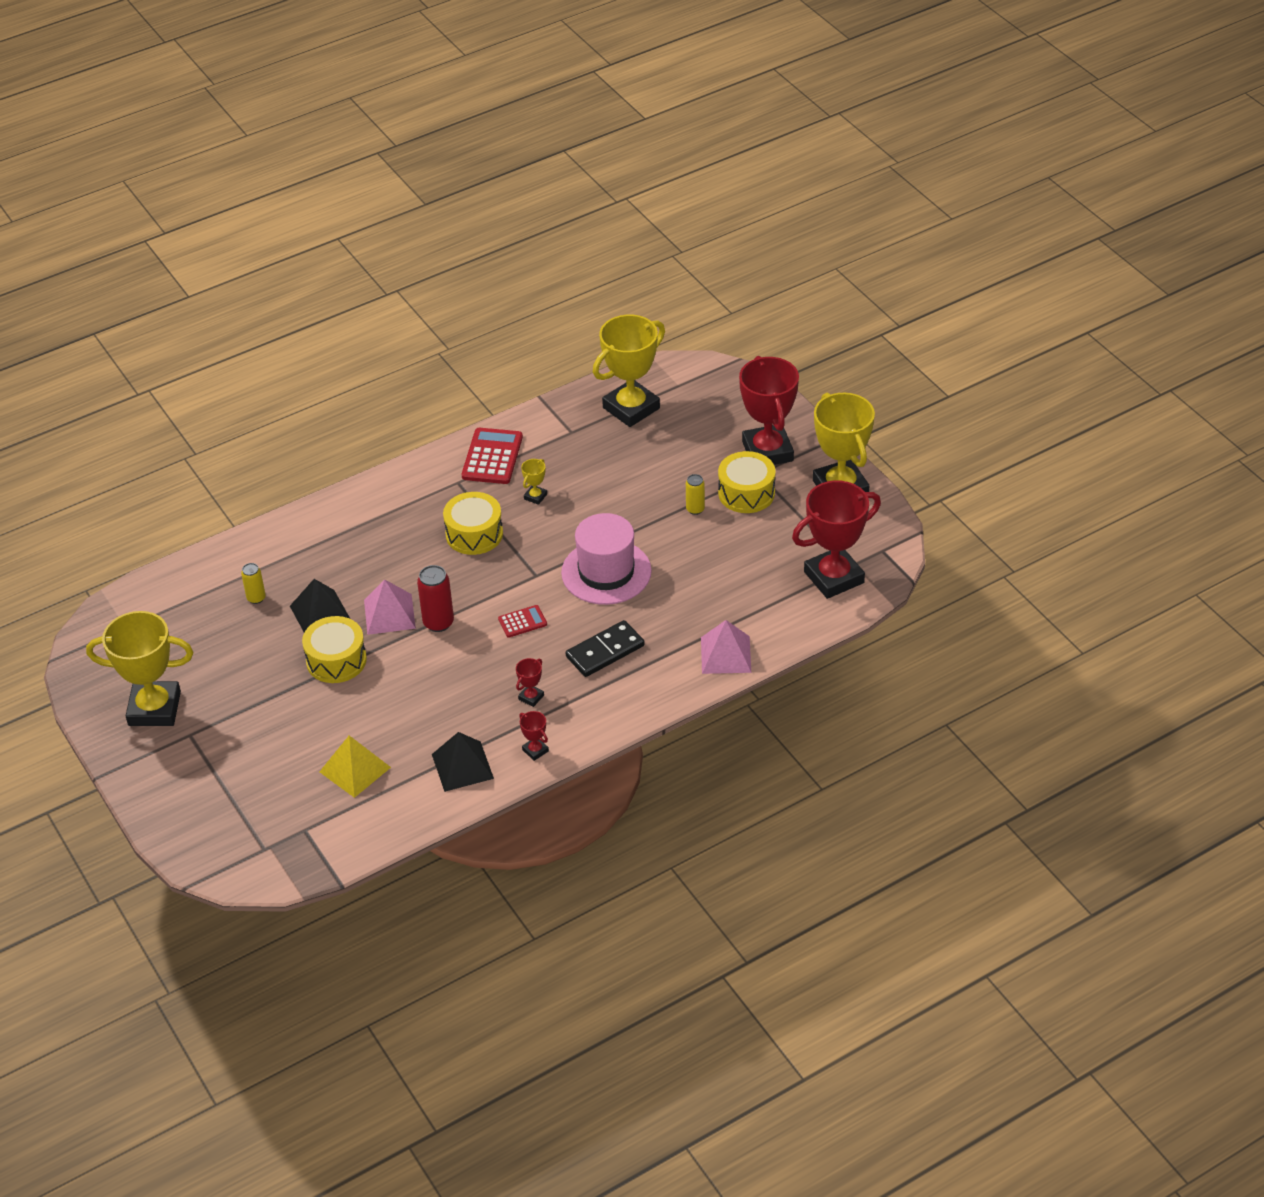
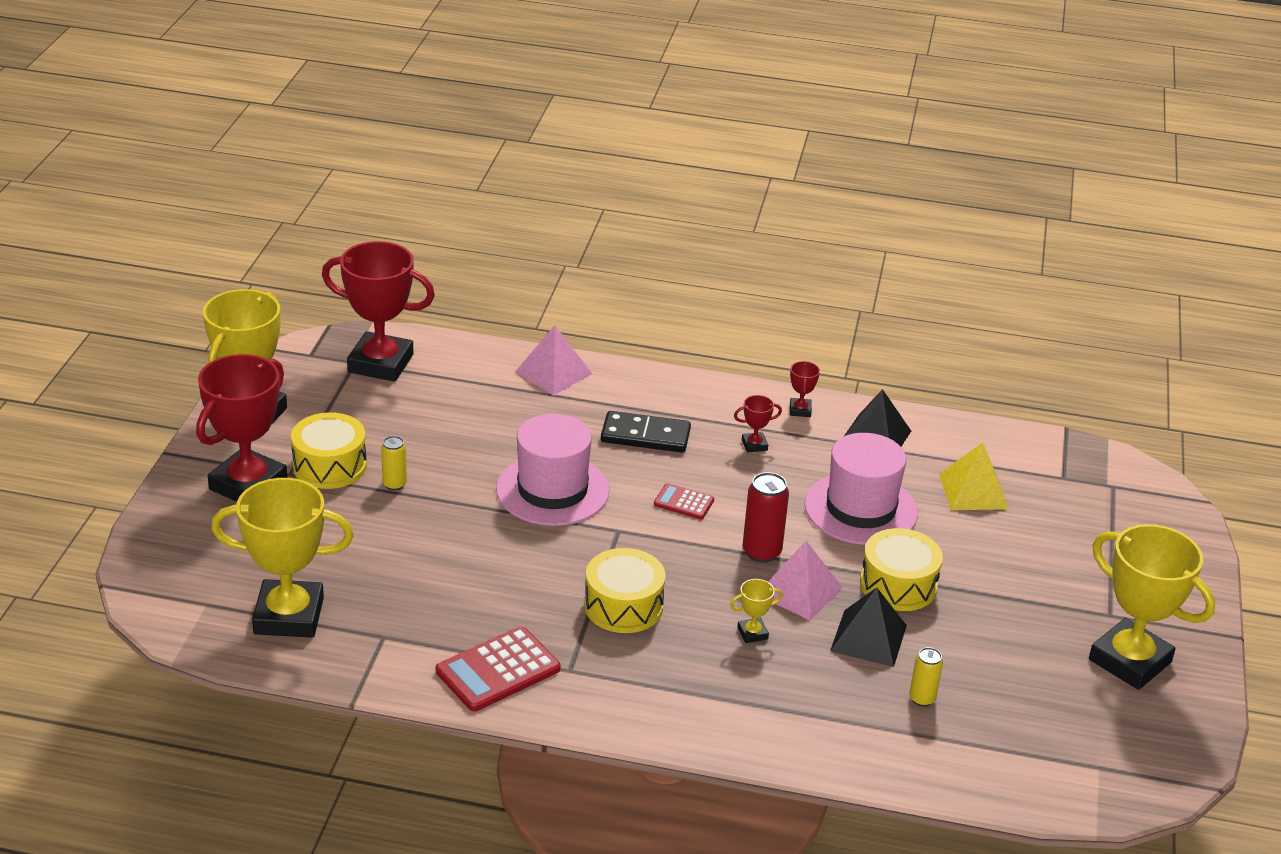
camera: 140 degrees left, 10 degrees down
yellow trophy [521,459,547,505] -> yellow trophy moved to [730,579,783,643]
none -> pink hat [805,433,918,545]

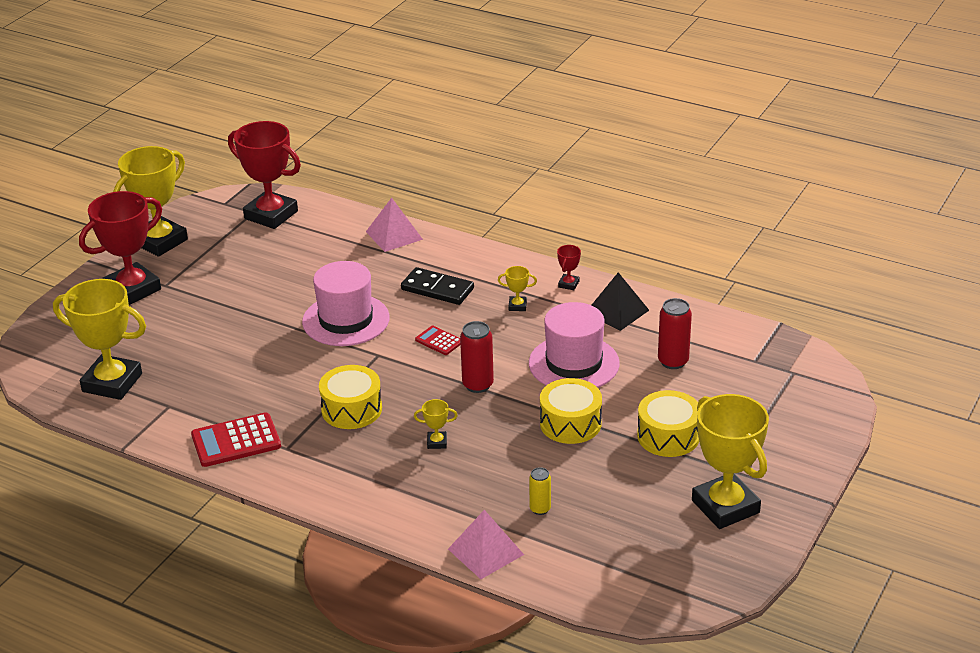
camera: 20 degrees right, 0 degrees up
yellow drum [291,412,367,489] -> yellow drum moved to [637,390,699,457]
yellow can [381,436,407,491] -> none
red trophy [734,395,782,453] -> yellow trophy [498,266,537,311]
pink pyramid [768,541,843,621] -> pink pyramid moved to [448,510,524,579]
black pyramid [830,587,907,667] -> none
yellow pyramid [939,443,1009,510] -> red can [658,298,692,369]

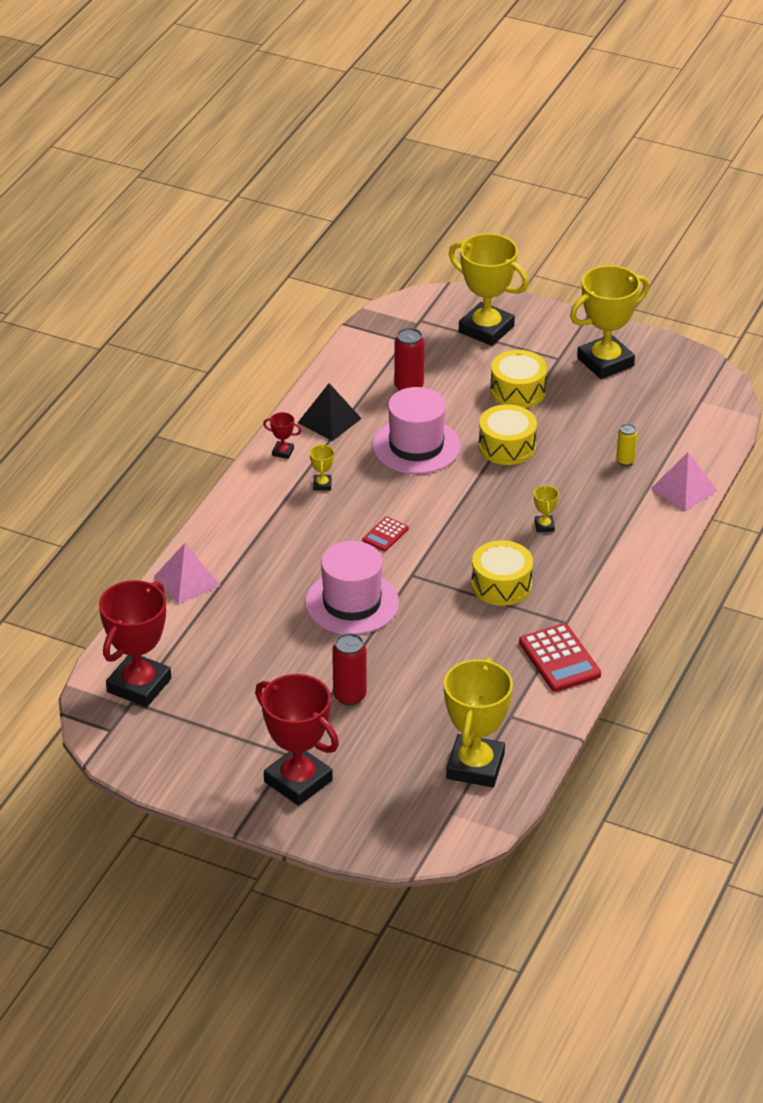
camera: 95 degrees left, 5 degrees up
yellow trophy [113,146,188,257] -> yellow trophy moved to [449,233,529,346]
black domino [401,267,474,305] -> none
red can [460,321,494,393] -> red can moved to [332,633,367,706]

